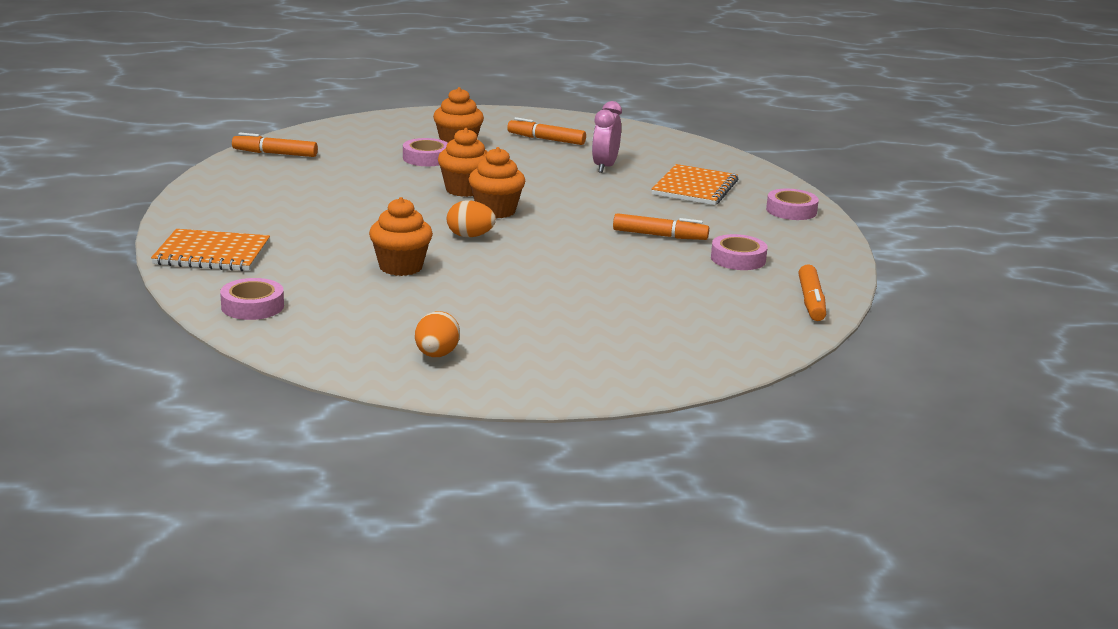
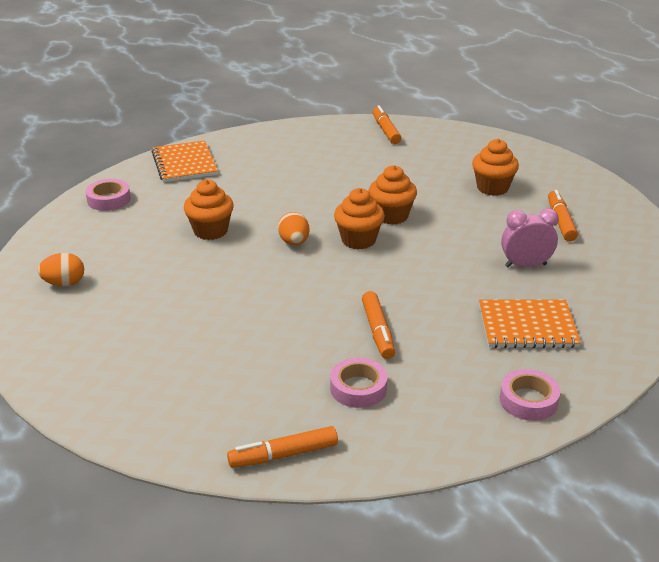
camera: 70 degrees right, 10 degrees up
pink tape [403,138,448,166] -> none

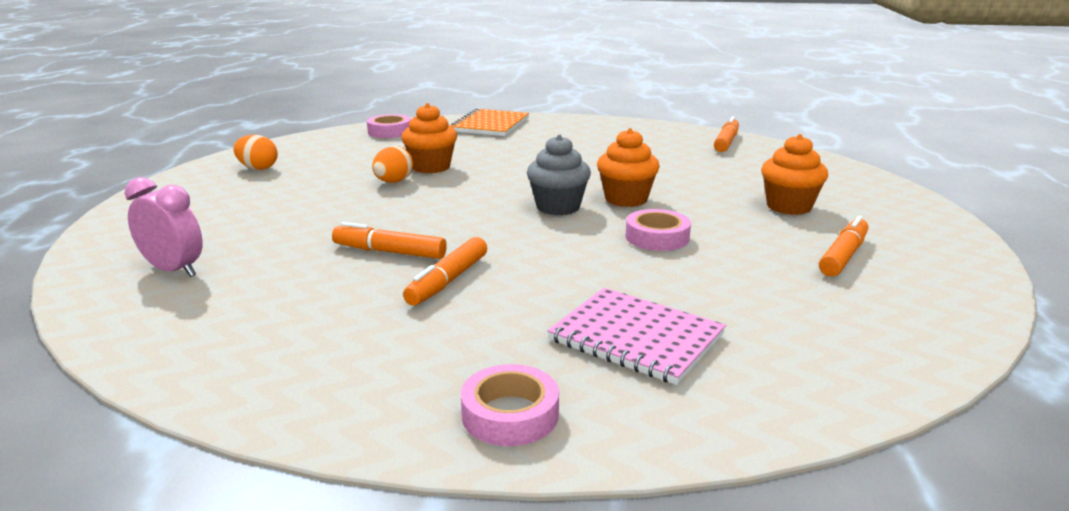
camera: 35 degrees right, 10 degrees down
orange marker [227,426,338,468] -> orange marker moved to [332,222,447,259]
orange egg [278,212,309,245] -> orange egg moved to [372,146,413,183]
pink tape [330,358,388,408] -> pink tape moved to [625,209,691,251]
orange cupcake [334,188,385,249] -> grey cupcake [527,135,591,215]
orange notebook [479,299,581,348] -> pink notebook [547,288,726,385]
pink clock [501,208,559,267] -> pink clock moved to [125,177,203,277]

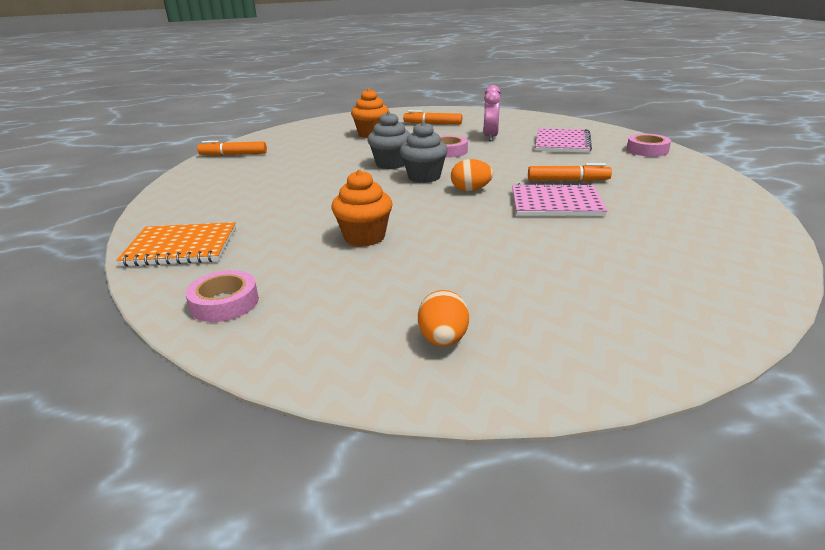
camera: 110 degrees left, 5 degrees up
pink clock [125,177,203,277] -> pink clock moved to [483,85,501,141]
orange marker [332,222,447,259] -> pink notebook [512,183,607,216]
orange egg [372,146,413,183] -> orange egg moved to [451,159,493,191]
orange cupcake [597,128,660,207] -> grey cupcake [367,111,411,169]

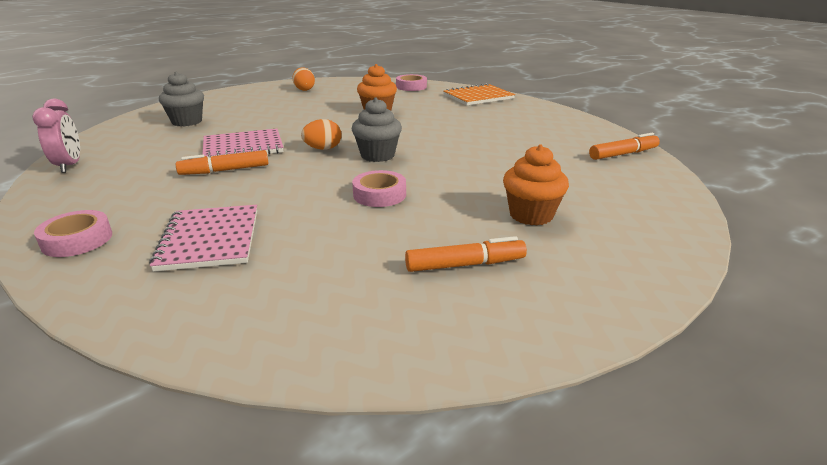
camera: 155 degrees right, 0 degrees up
grey cupcake [367,111,411,169] -> grey cupcake moved to [159,72,204,127]
pink clock [483,85,501,141] -> pink clock moved to [32,99,80,173]

